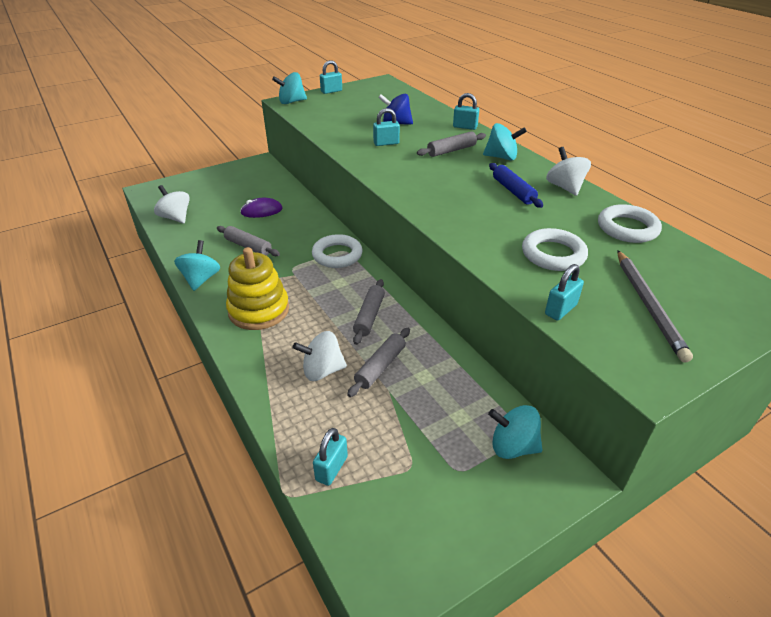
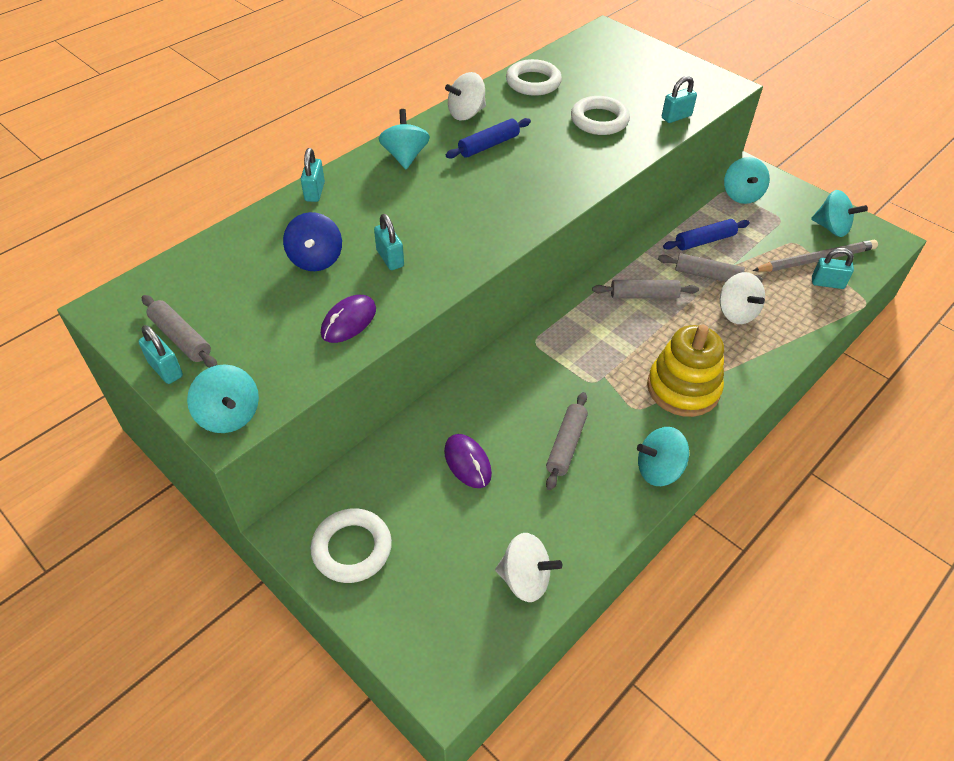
camera: 105 degrees left, 10 degrees up
white spinning top [154,185,190,223] -> white spinning top turned 105 degrees counterclockwise [495,533,562,602]
white ring [312,234,363,268] -> white ring moved to [311,508,392,583]
grey rolling pin [417,131,486,157] -> grey rolling pin moved to [142,295,217,368]
turquoise padlock [545,264,584,321] -> turquoise padlock turned 60 degrees counterclockwise [662,76,697,123]
grey pencil [617,250,693,363] -> grey pencil moved to [753,240,878,272]
none -> purple mouse [321,295,376,343]
none -> blue rolling pin [663,219,750,250]
none -> turquoise spinning top [811,190,868,237]

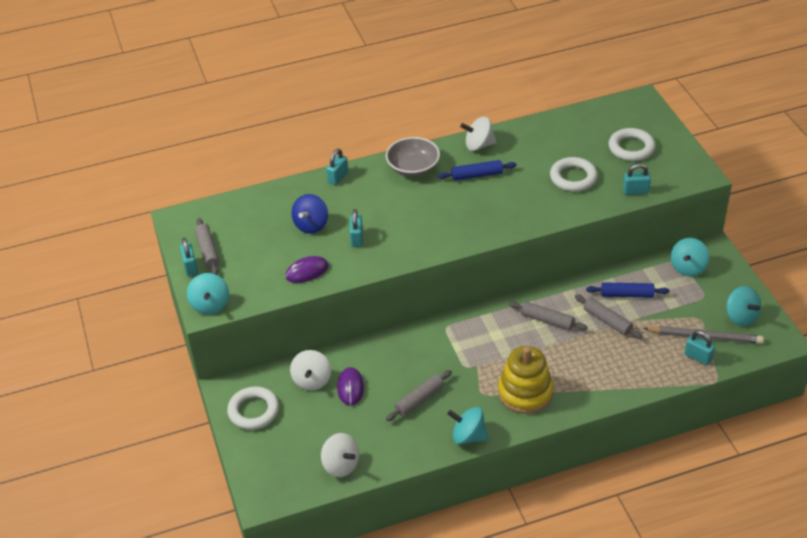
camera: 30 degrees right, 5 degrees down
turquoise spinning top [379,109,430,169] -> grey bowl [386,137,440,177]
white ring [506,59,562,96] -> white ring moved to [609,128,655,161]
white spinning top [720,272,765,324] -> white spinning top moved to [290,350,331,390]

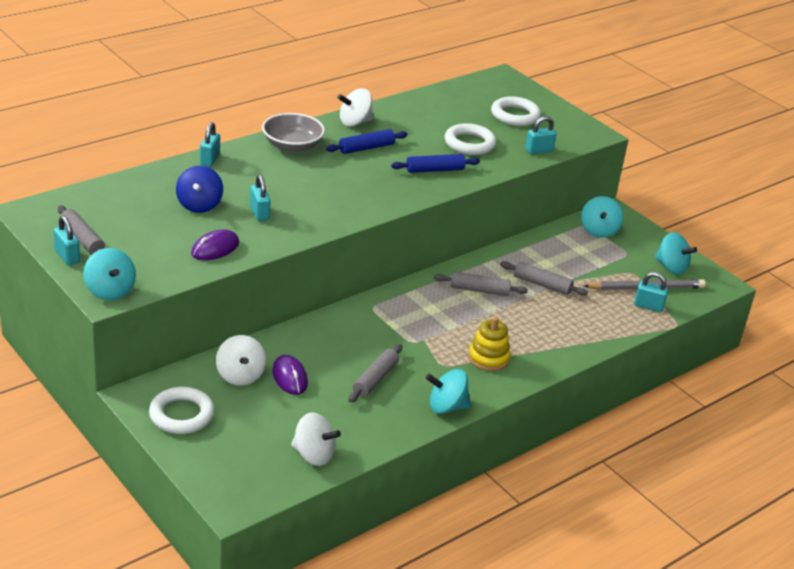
camera: 25 degrees left, 10 degrees down
yellow stacking toy [498,346,553,414] -> yellow stacking toy [468,317,511,371], size x0.66
blue rolling pin [586,282,670,298] -> blue rolling pin moved to [391,154,480,173]

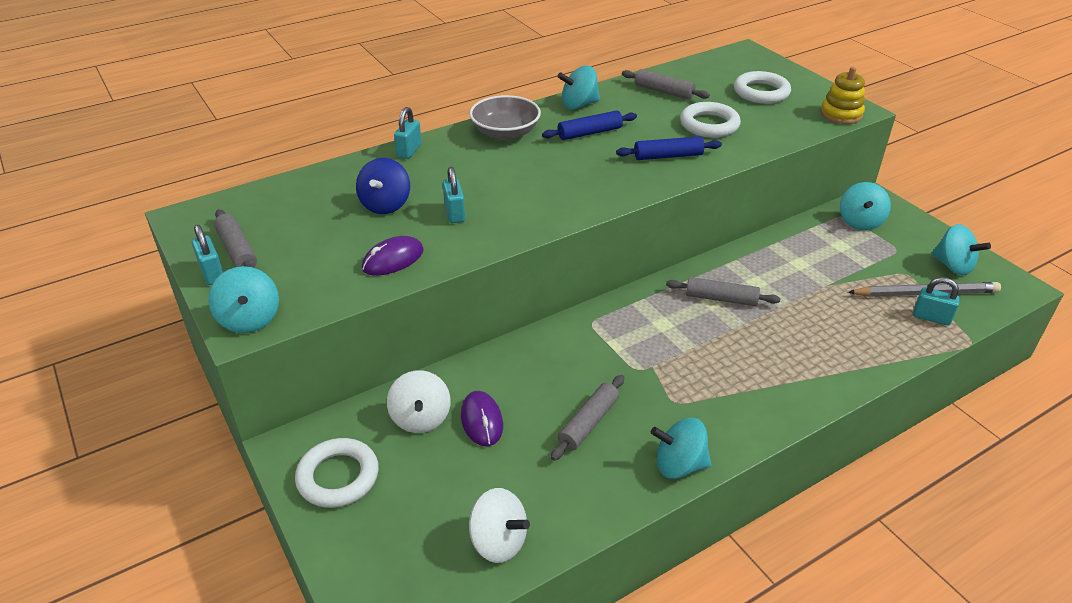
camera: 10 degrees right, 5 degrees up
white spinning top [337,88,374,127] -> turquoise spinning top [557,65,600,110]
yellow stacking toy [468,317,511,371] -> yellow stacking toy moved to [821,67,865,124]
grey rolling pin [500,261,588,296] -> grey rolling pin moved to [622,69,710,100]
turquoise padlock [525,116,557,154] -> none

